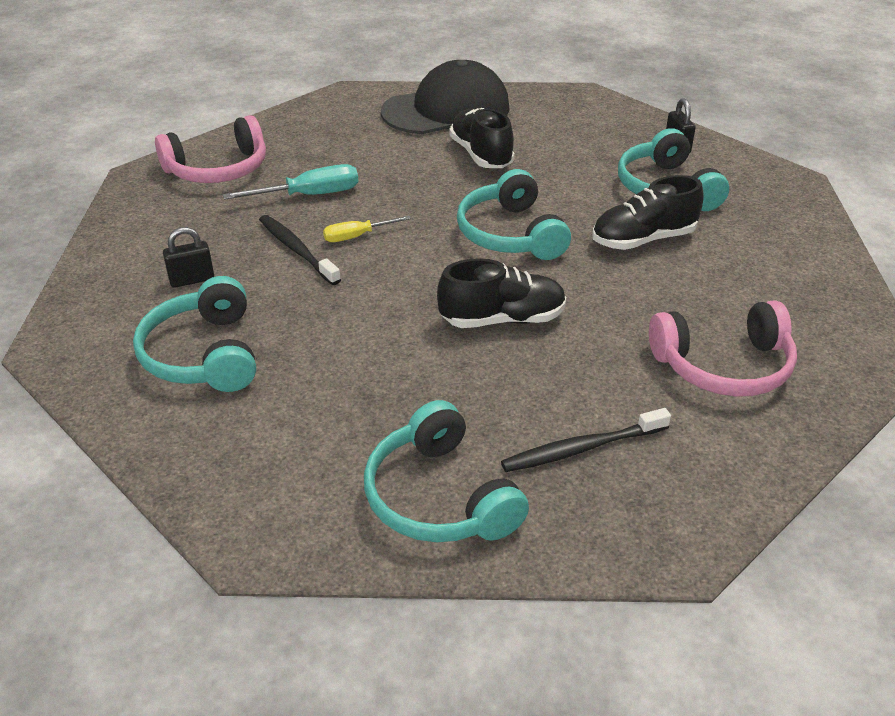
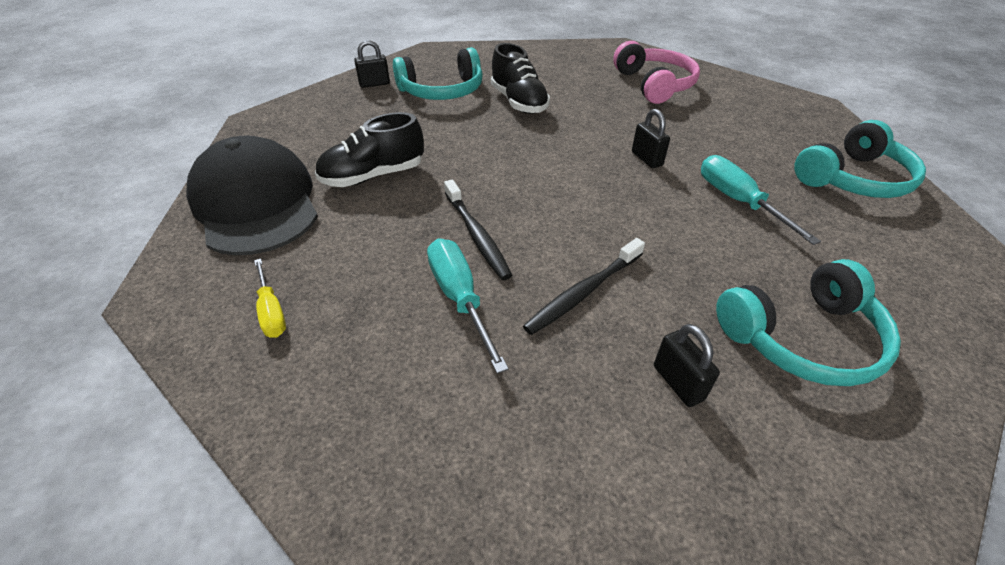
camera: 95 degrees left, 5 degrees up
pink headphones [155,115,266,183] -> none
yellow screwdriver [323,216,411,242] -> yellow screwdriver moved to [254,259,286,338]
black shoe [437,258,566,328] -> black padlock [632,109,670,168]
turquoise headphones [457,169,571,260] -> none
black toothbrush [501,408,671,472] -> black toothbrush moved to [444,179,512,280]
none -> turquoise screwdriver [701,155,821,245]

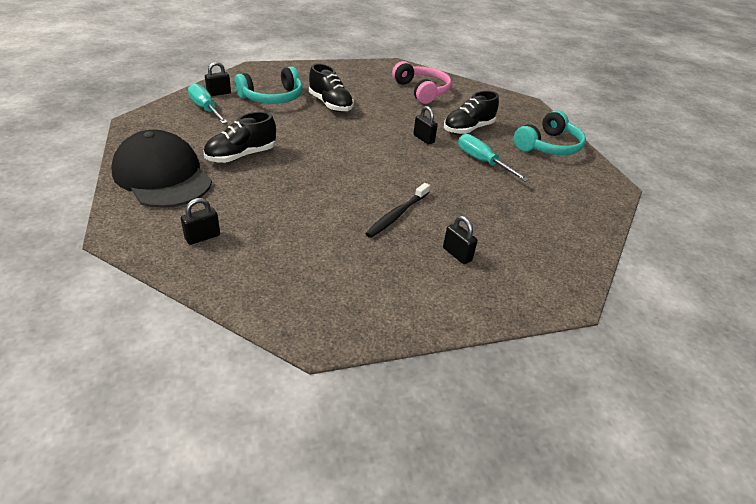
camera: 15 degrees left, 5 degrees down
yellow screwdriver [254,259,286,338] -> black padlock [181,198,220,245]
turquoise screwdriver [427,238,509,374] -> turquoise screwdriver moved to [188,83,228,124]
black toothbrush [444,179,512,280] -> none
turquoise headphones [716,259,901,386] -> none
none -> black shoe [444,91,499,135]

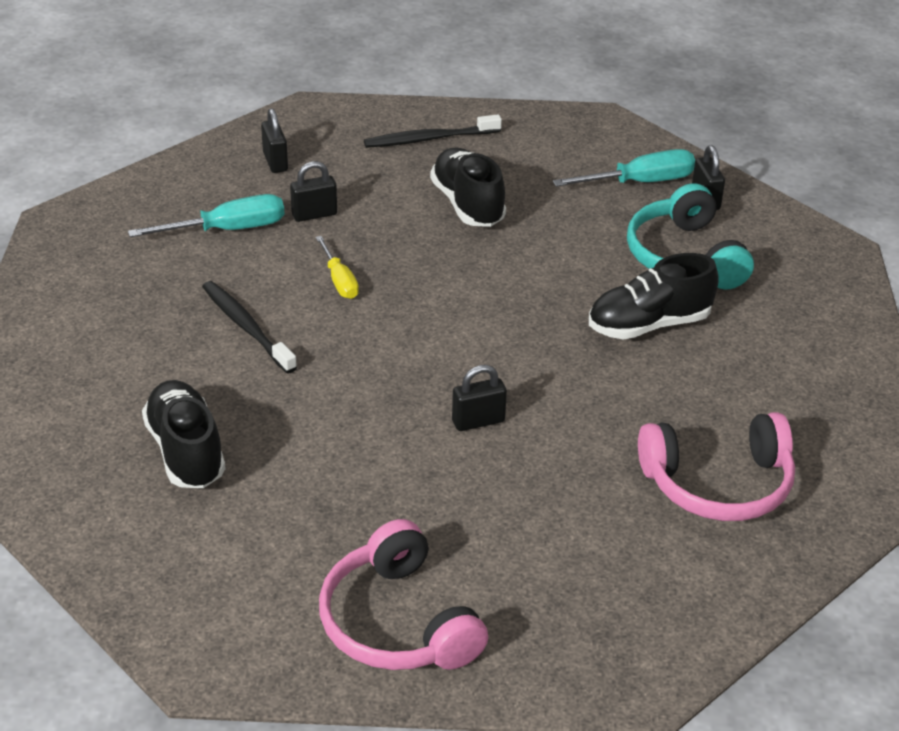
camera: 110 degrees right, 0 degrees up
black cap [111,130,212,208] -> black toothbrush [364,114,502,148]
black padlock [443,216,478,264] -> black padlock moved to [290,161,337,222]
black shoe [444,91,499,135] -> black shoe moved to [142,380,226,488]
turquoise screwdriver [458,134,529,182] -> turquoise screwdriver moved to [128,194,285,237]
turquoise headphones [514,110,586,155] -> pink headphones [319,519,488,670]
none -> yellow screwdriver [316,236,359,299]

